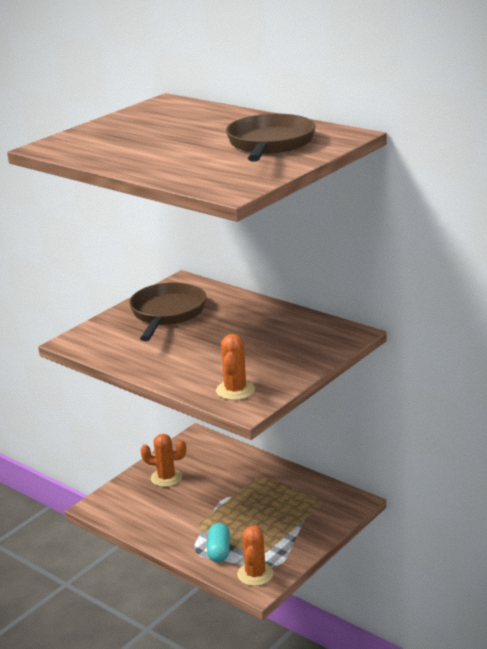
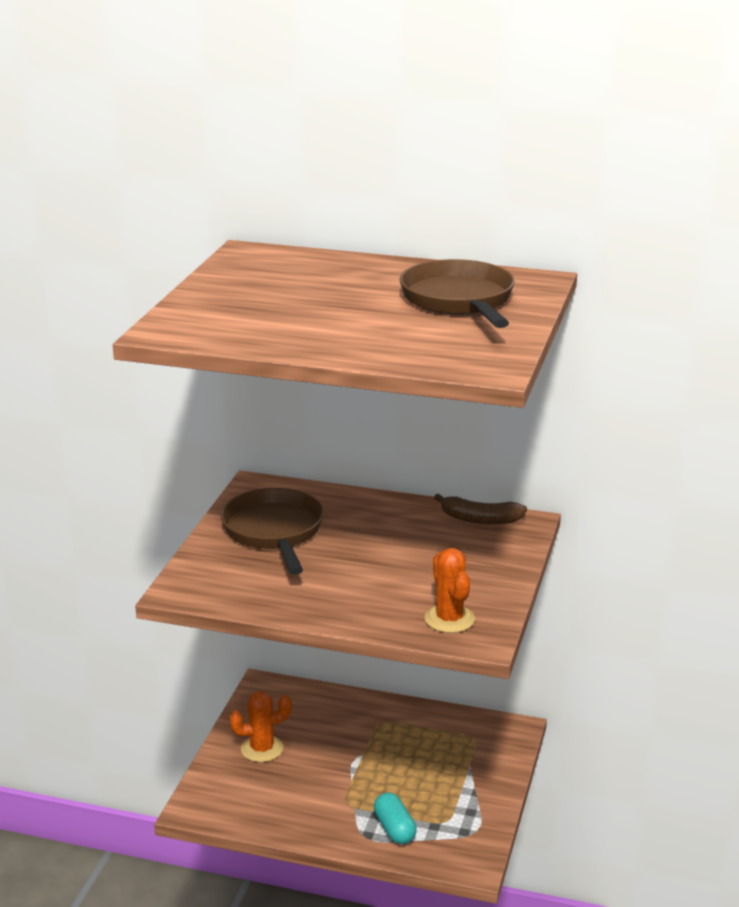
camera: 25 degrees left, 0 degrees up
orange cactus [237,525,273,586] -> none
none -> brown banana [434,493,527,525]

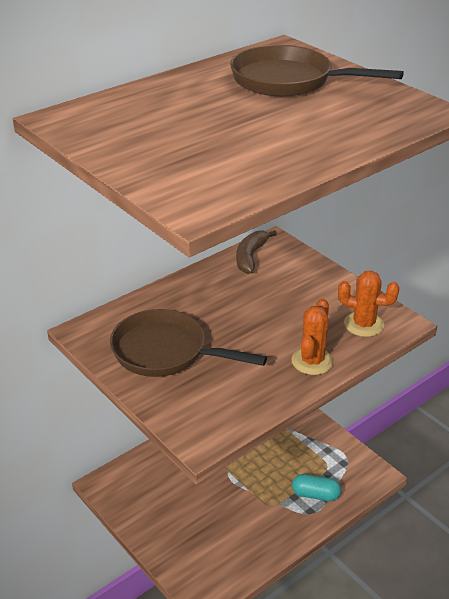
camera: 55 degrees left, 10 degrees up
orange cactus [229,691,292,762] -> orange cactus moved to [291,299,334,375]
brown banana [434,493,527,525] -> brown banana turned 150 degrees clockwise [236,230,277,274]

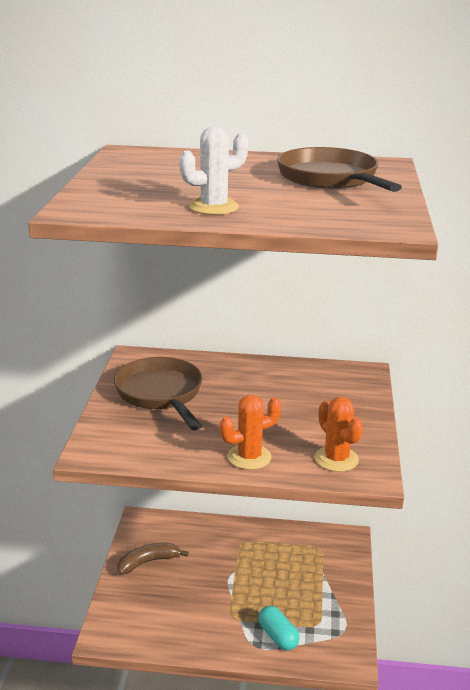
camera: 45 degrees right, 10 degrees down
brown banana [236,230,277,274] -> brown banana moved to [117,543,189,575]
none -> white cactus [179,127,248,215]

